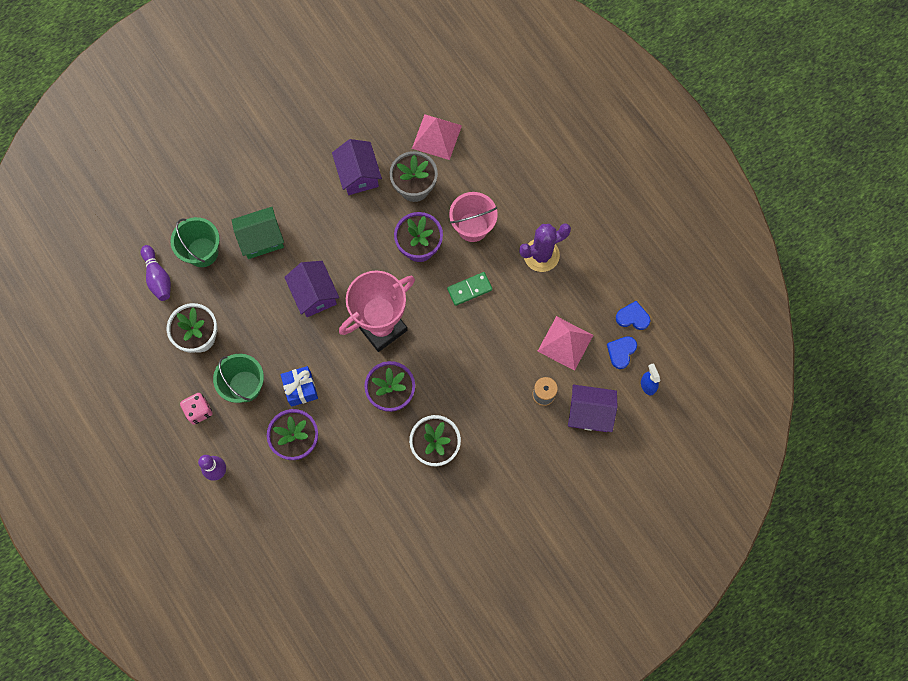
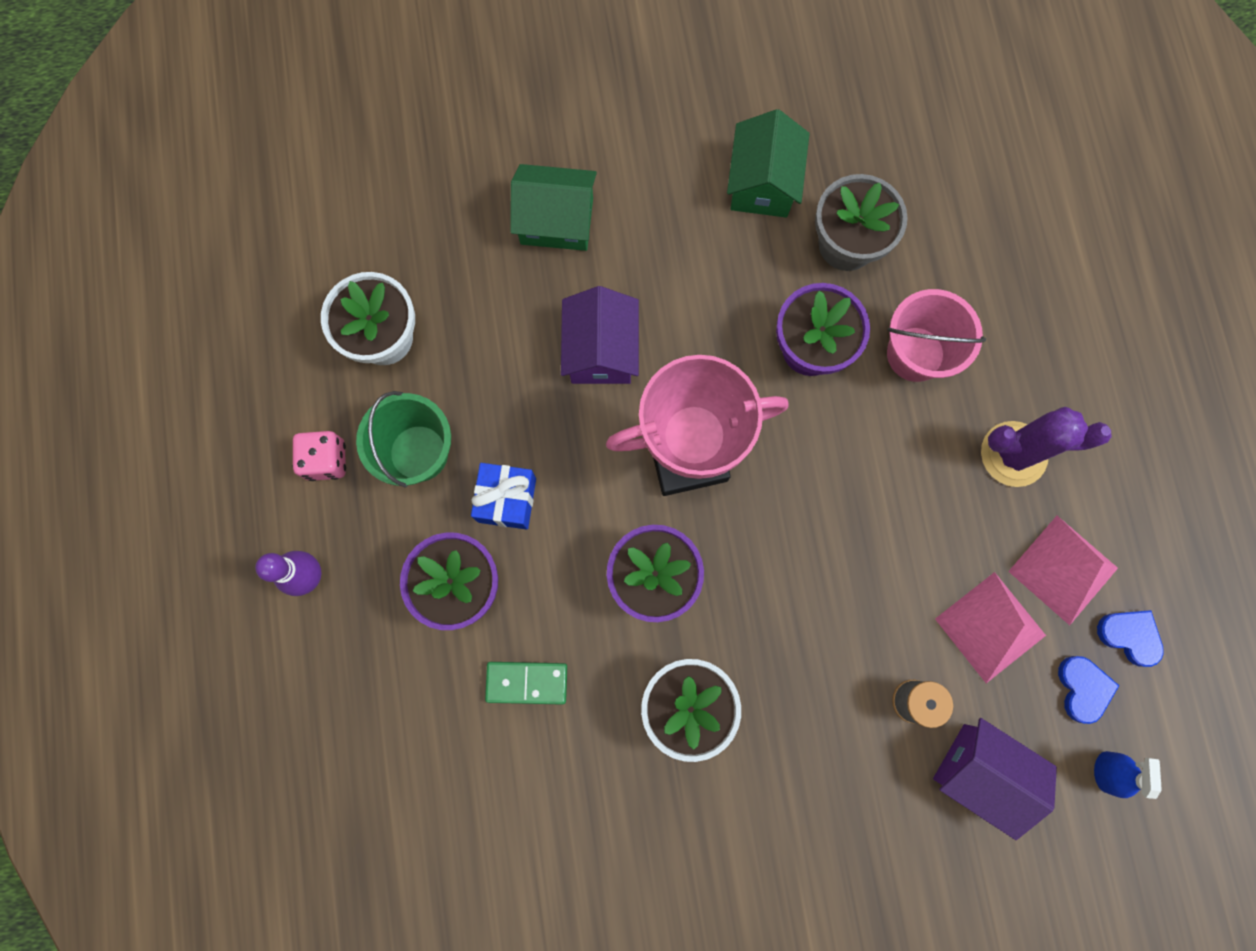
camera: 25 degrees right, 5 degrees up
purple bowling pin [141,245,171,301] -> none
green bucket [171,217,220,267] -> none
purple house [332,139,382,195] -> green house [727,109,810,218]
pink pyramid [412,114,462,160] -> pink pyramid moved to [1008,516,1118,625]
green domino [447,272,492,306] -> green domino moved to [485,662,567,705]
blue heart [607,336,637,369] -> blue heart turned 120 degrees clockwise [1058,656,1119,724]

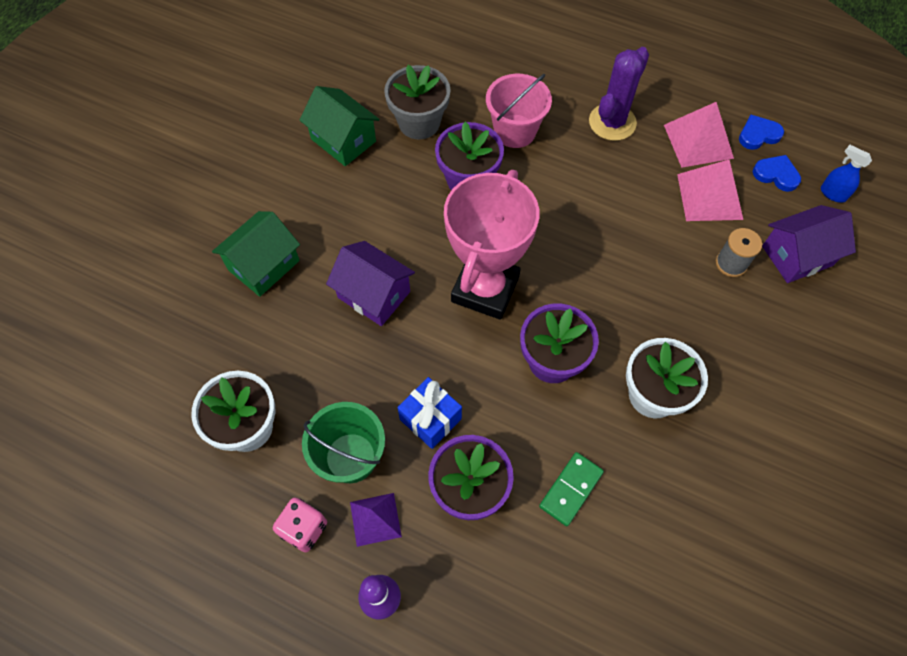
camera: 55 degrees left, 15 degrees down
none -> purple pyramid [350,493,402,547]

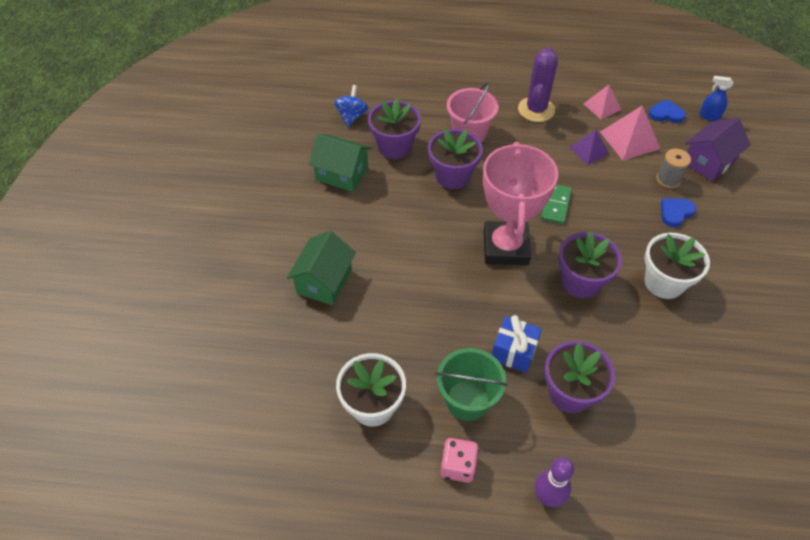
camera: 20 degrees left, 10 degrees down
purple house [326,241,415,326] -> none
purple pyramid [350,493,402,547] -> purple pyramid moved to [569,129,609,165]
grey flower pot [384,65,451,139] -> purple flower pot [368,98,421,159]
green domino [539,452,604,526] -> green domino moved to [541,184,572,224]
pink pyramid [664,102,734,168] -> pink pyramid [584,85,622,119], size x0.65
blue heart [739,115,784,150] -> blue heart moved to [661,198,696,227]
none -> blue spinning top [334,85,369,127]

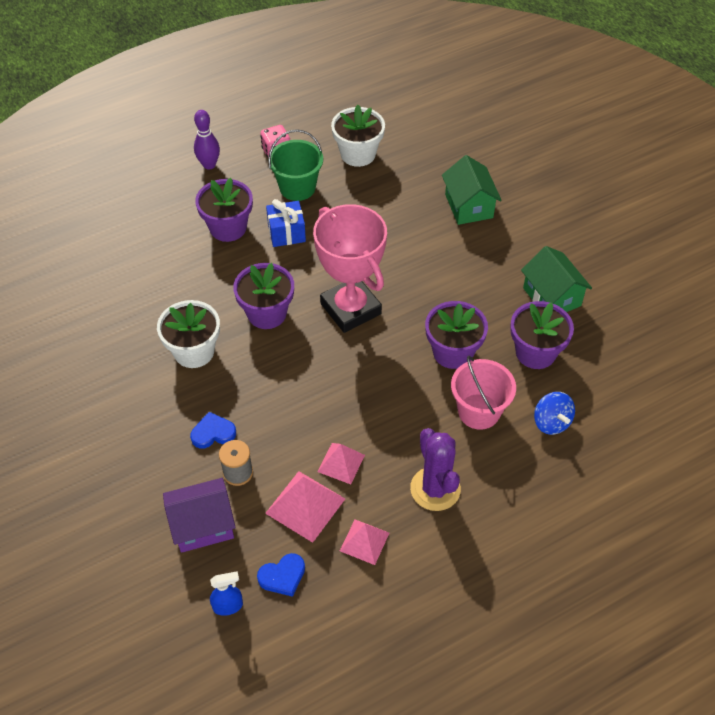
camera: 145 degrees right, 0 degrees up
green house [309,134,371,192] -> green house turned 75 degrees clockwise [521,246,592,312]
blue spinning top [334,85,369,127] -> blue spinning top moved to [534,392,575,435]
green domino [541,184,572,224] -> none
purple pyramid [569,129,609,165] -> pink pyramid [317,443,365,484]
blue heart [661,198,696,227] -> blue heart turned 120 degrees counterclockwise [190,412,236,449]
purple house [685,117,751,181] -> purple house turned 60 degrees clockwise [163,478,236,553]

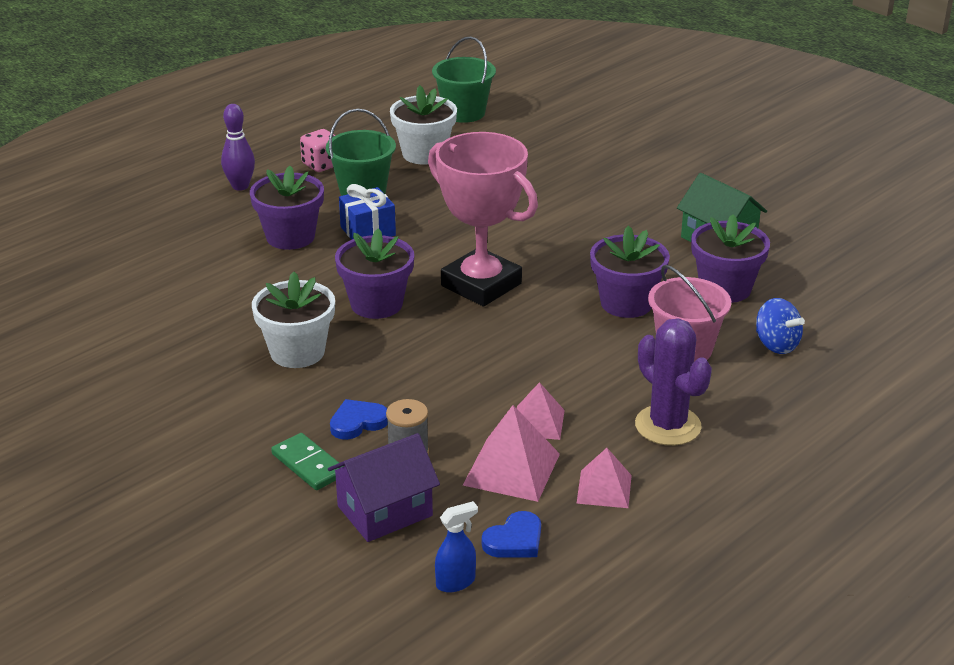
camera: 15 degrees left, 20 degrees down
green house [442,155,502,225] -> none
none -> green domino [271,433,344,490]
none -> green bucket [432,36,496,123]

